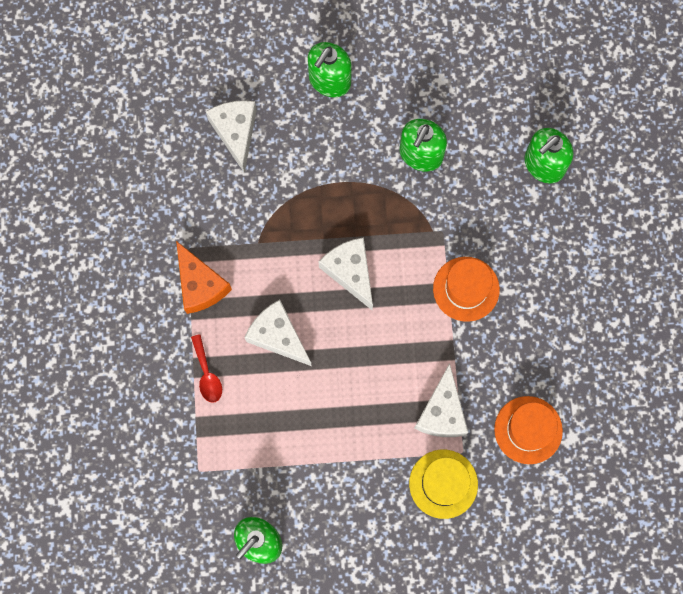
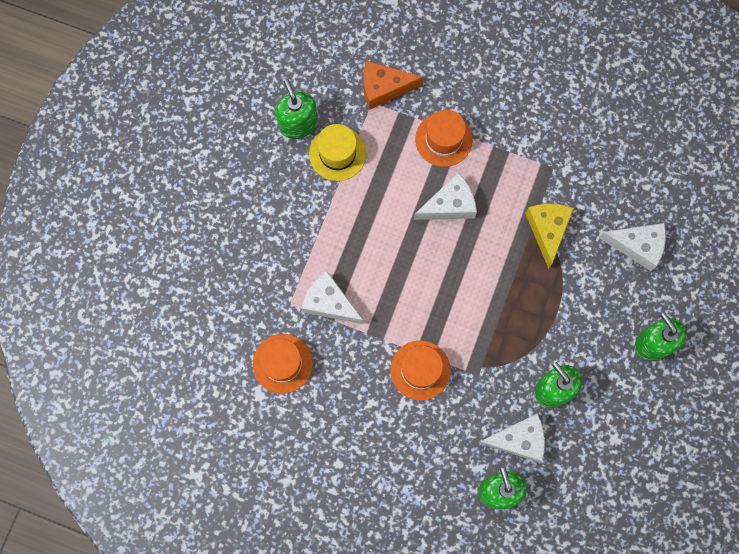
camera: 115 degrees right, 0 degrees up
orange cheese [176,241,232,314] -> orange cheese moved to [363,60,423,110]
red spoon [191,334,222,403] -> orange hat [415,110,473,167]
white cheese [319,237,373,310] -> white cheese moved to [478,413,545,462]
yellow hat [409,450,478,519] -> yellow hat moved to [309,124,366,181]
none -> yellow cheese [525,204,574,269]

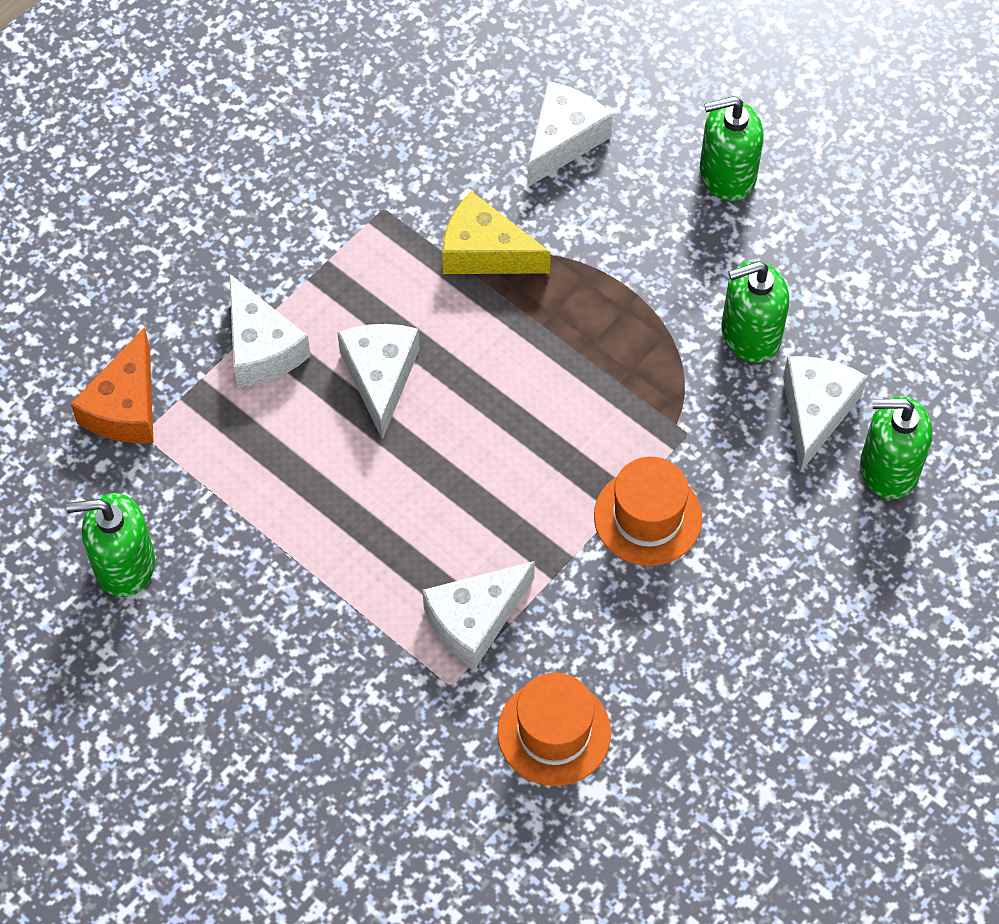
camera: 70 degrees left, 15 degrees down
yellow hat [309,124,366,181] -> none
orange hat [415,110,473,167] -> white cheese [229,273,311,387]

